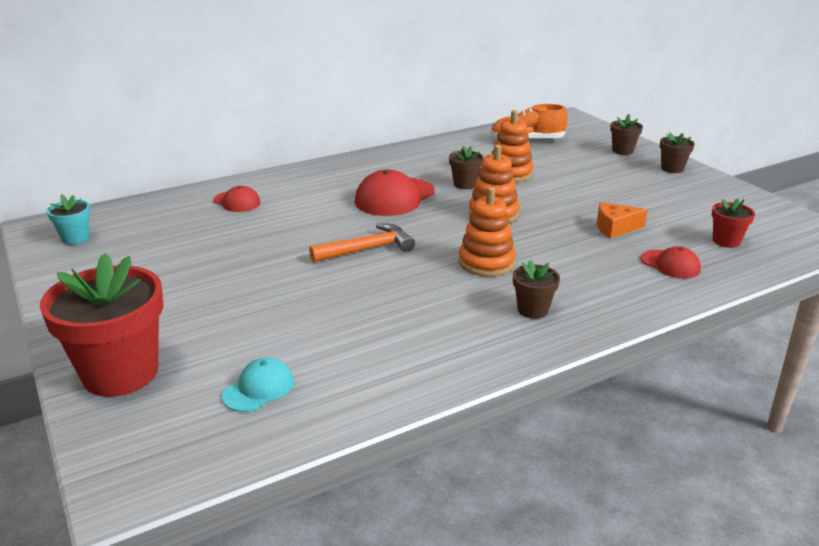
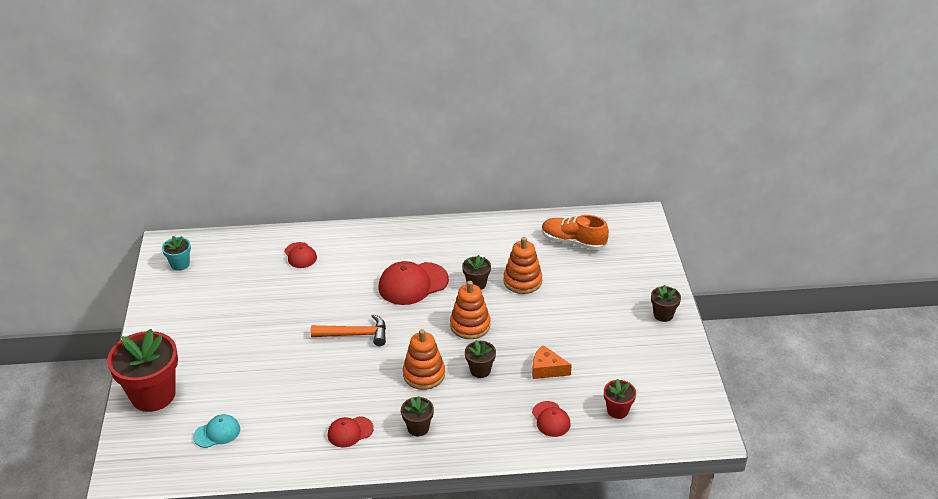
camera: 25 degrees right, 10 degrees up
brown flower pot [610,114,643,155] -> brown flower pot moved to [465,340,496,378]
none -> red cap [328,416,374,447]

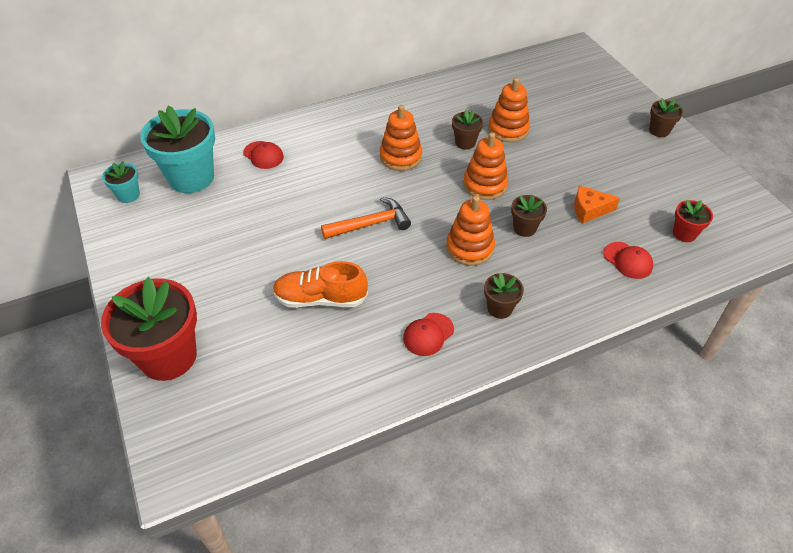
camera: 20 degrees left, 10 degrees up
turquoise cap [193,414,240,448] -> none
red cap [379,261,449,305] -> orange stacking toy [380,105,422,171]
orange shoe [542,215,609,250] -> orange shoe moved to [273,261,368,308]
none -> turquoise flower pot [140,105,215,193]

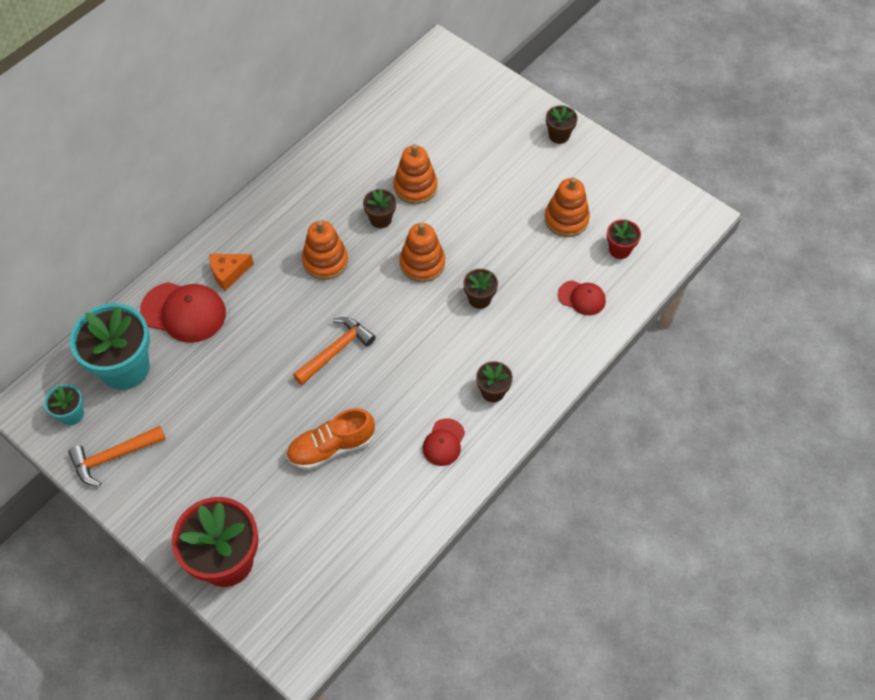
camera: 25 degrees left, 10 degrees up
red cap [243,141,284,169] -> red cap [140,282,226,343], size x1.77
orange stacking toy [446,196,495,266] -> orange stacking toy moved to [545,177,590,237]
orange cheese [574,185,620,224] -> orange cheese moved to [209,254,254,291]
none -> orange hammer [68,426,166,486]

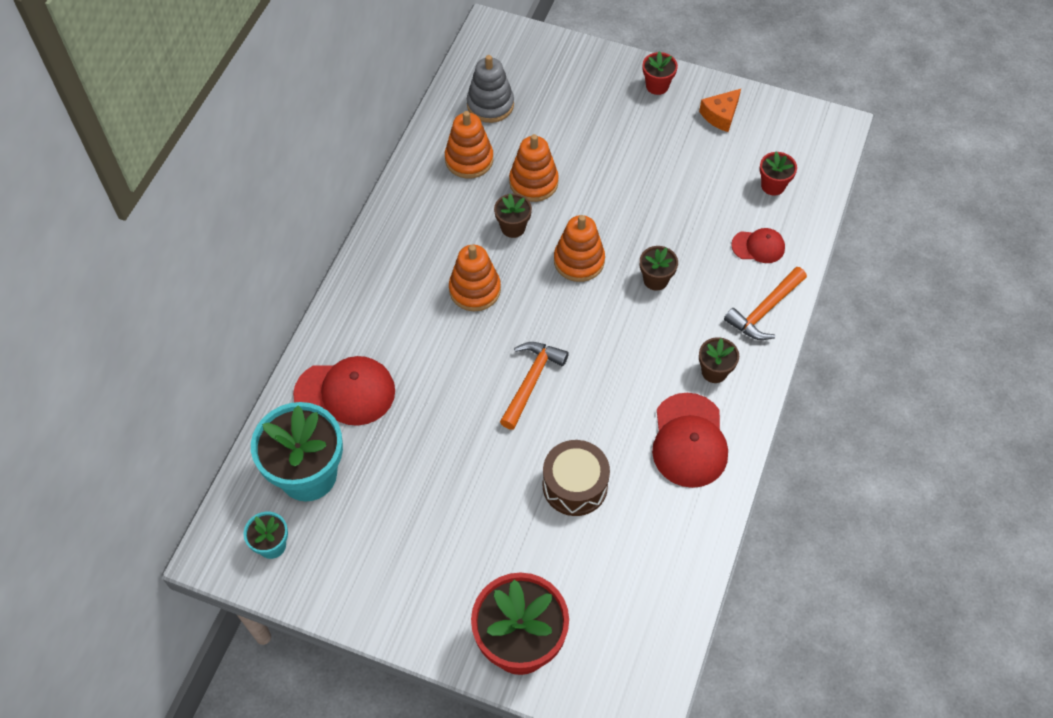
camera: 20 degrees left, 0 degrees up
orange hammer [68,426,166,486] -> orange hammer moved to [724,267,807,340]
orange cheese [209,254,254,291] -> orange cheese moved to [699,89,741,132]
orange shoe [286,408,375,470] -> brown drum [543,440,610,516]
red cap [423,418,465,466] -> red cap [652,393,728,488], size x1.77
orange stacking toy [545,177,590,237] -> orange stacking toy moved to [445,111,493,179]
brown flower pot [546,105,578,144] -> red flower pot [643,51,678,95]
none -> grey stacking toy [467,55,514,123]

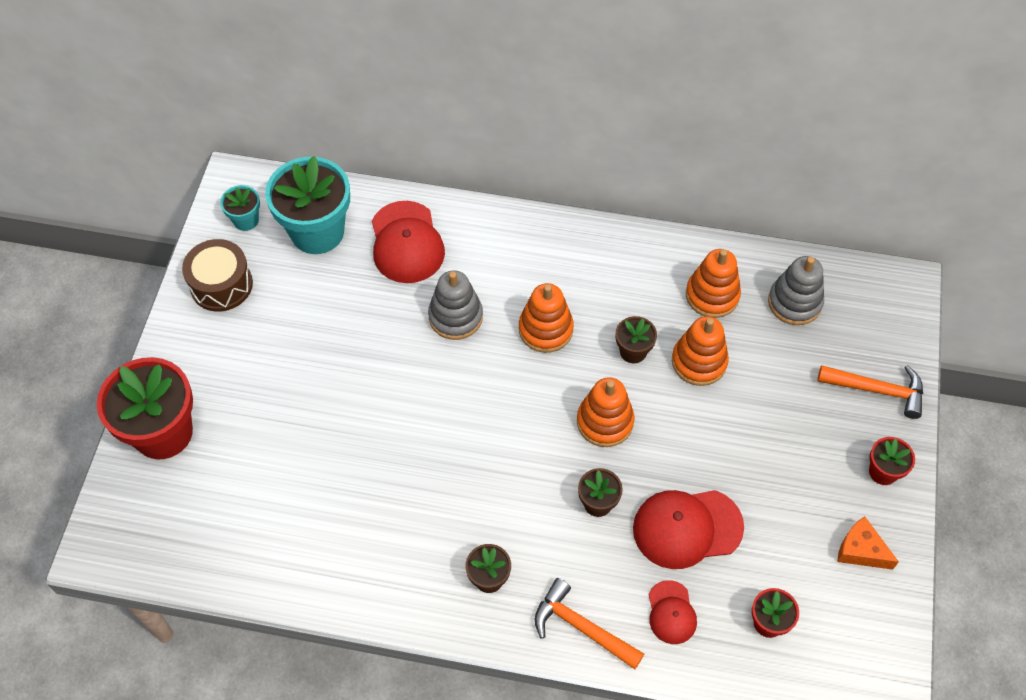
camera: 80 degrees right, 0 degrees up
orange hammer [500,342,569,430] -> orange hammer moved to [817,365,923,419]
brown drum [543,440,610,516] -> brown drum moved to [182,239,253,312]
red cap [652,393,728,488] -> red cap moved to [633,490,744,569]
none -> grey stacking toy [428,270,483,340]

